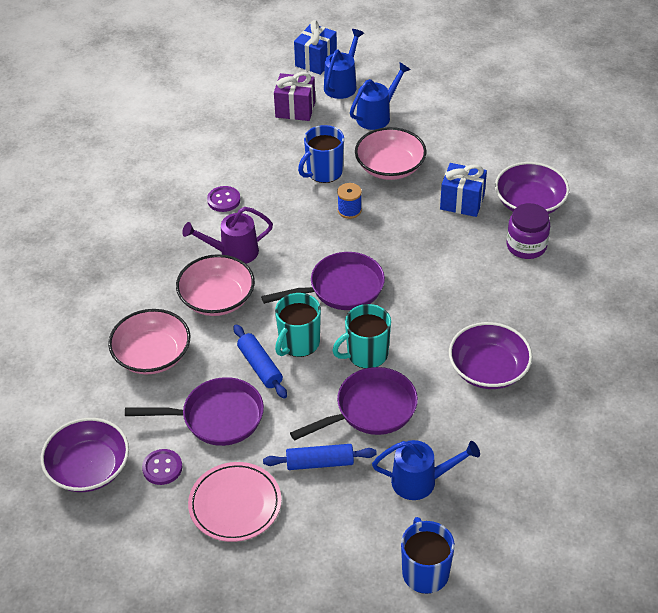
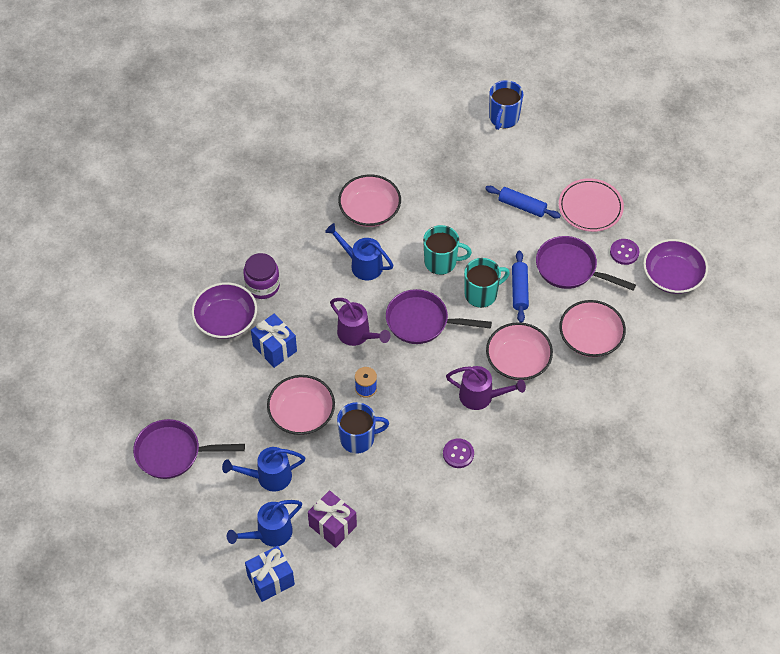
camera: 150 degrees left, 10 degrees up
purple pan [290,367,418,441] -> purple pan moved to [133,419,245,479]
blue watering can [372,440,480,500] -> blue watering can moved to [325,223,393,280]
purple bowl [449,322,533,389] -> pink bowl [338,174,401,227]
none -> purple watering can [330,298,391,346]

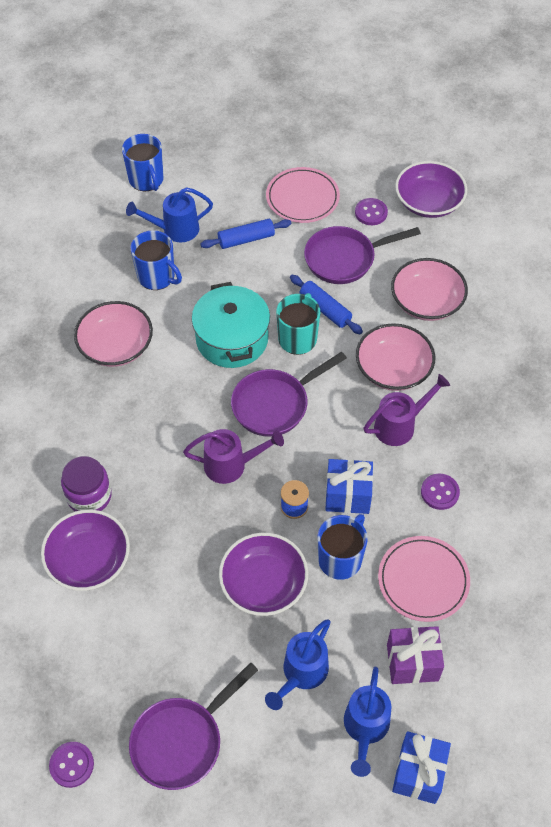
camera: 45 degrees left, 0 degrees up
blue gift [251,314,297,368] -> blue gift moved to [325,459,373,514]
pink bowl [267,375,335,435] -> purple bowl [219,533,308,616]
blue watering can [325,223,393,280] -> blue watering can moved to [126,187,213,242]
turquoise mug [423,225,472,275] -> turquoise pot [192,282,270,368]
none -> purple button [49,742,94,788]
none -> blue mug [130,230,182,290]
none -> pink plate [378,536,470,622]

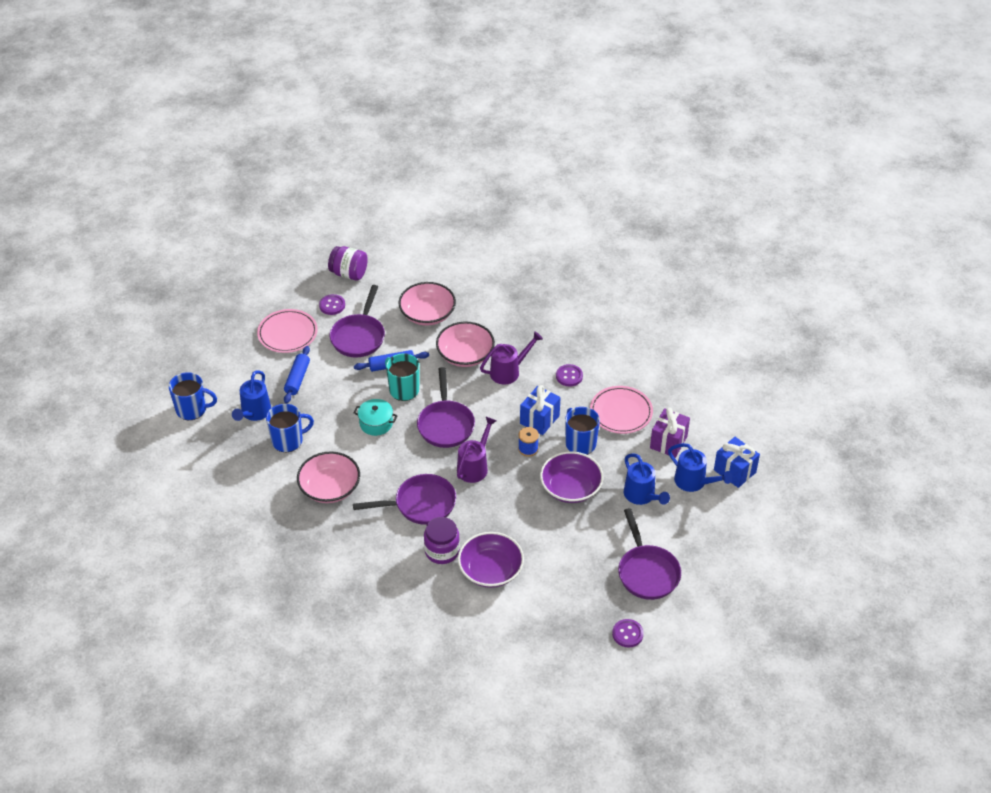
camera: 60 degrees left, 10 degrees down
turquoise pot [192,282,270,368] -> turquoise pot [354,399,398,436], size x0.58
purple watering can [364,374,450,446] -> purple watering can turned 60 degrees clockwise [480,331,543,385]
purple bowl [395,161,467,218] -> purple jar [328,246,368,281]
none -> purple pan [353,474,456,525]

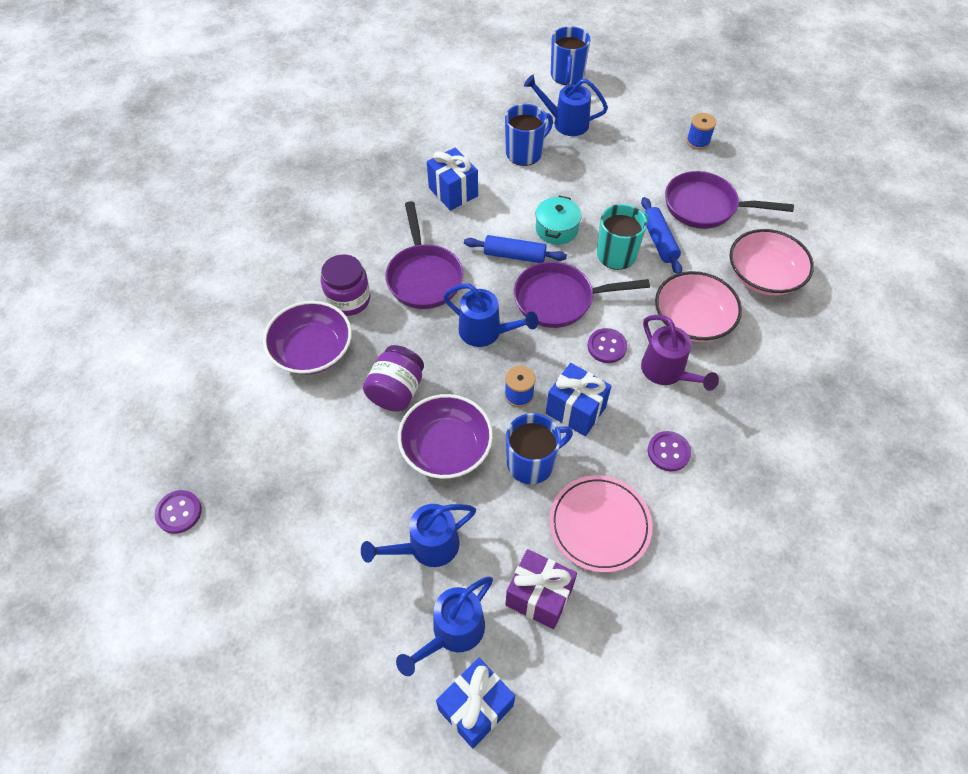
camera: 90 degrees right, 10 degrees up
pink plate [257,309,318,353] -> blue spool [686,113,716,150]
blue mug [266,404,314,452] -> blue mug turned 105 degrees counterclockwise [505,104,553,166]
blue rolling pin [284,346,310,404] -> blue rolling pin moved to [464,235,567,263]
pink bowl [297,451,360,503] -> blue gift [427,147,478,211]
purple button [319,294,345,315] -> purple button moved to [587,328,627,363]
purple jar [328,246,368,281] -> purple jar moved to [363,345,424,412]
purple watering can [457,417,497,483] -> blue watering can [443,284,538,347]
purple pan [618,508,681,600] -> none

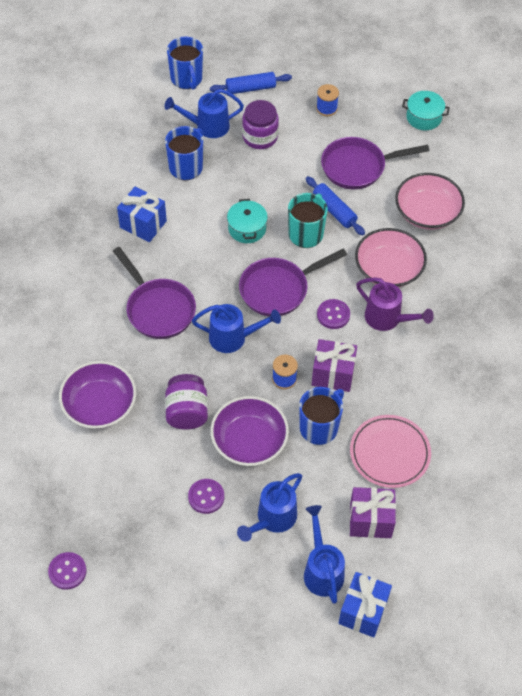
camera: 25 degrees left, 0 degrees up
purple jar [321,254,370,316] -> purple jar moved to [242,100,279,149]
blue watering can [396,577,493,676] -> blue watering can turned 150 degrees clockwise [304,505,345,604]
blue rolling pin [464,235,567,263] -> blue rolling pin moved to [210,72,292,94]
blue gift [546,363,612,436] -> purple gift [312,339,357,392]
purple button [648,431,691,472] -> purple button moved to [188,479,224,514]
none -> turquoise pot [402,91,450,130]

